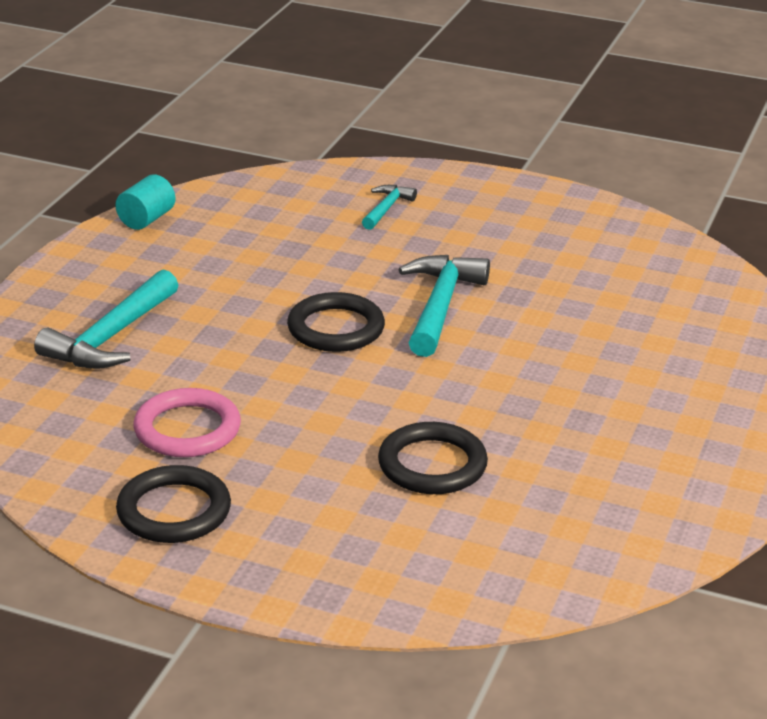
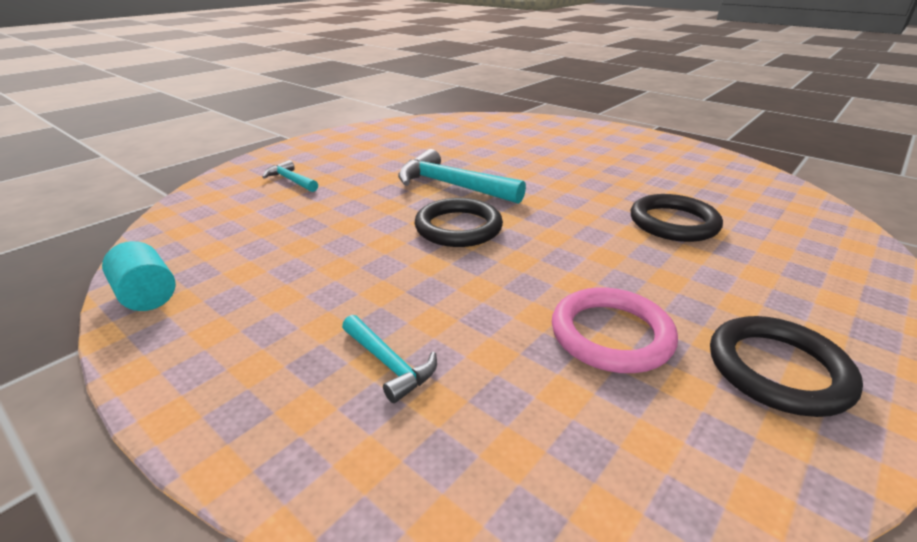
camera: 70 degrees left, 0 degrees up
turquoise hammer [34,270,179,369] -> turquoise hammer [342,315,437,403], size x0.54

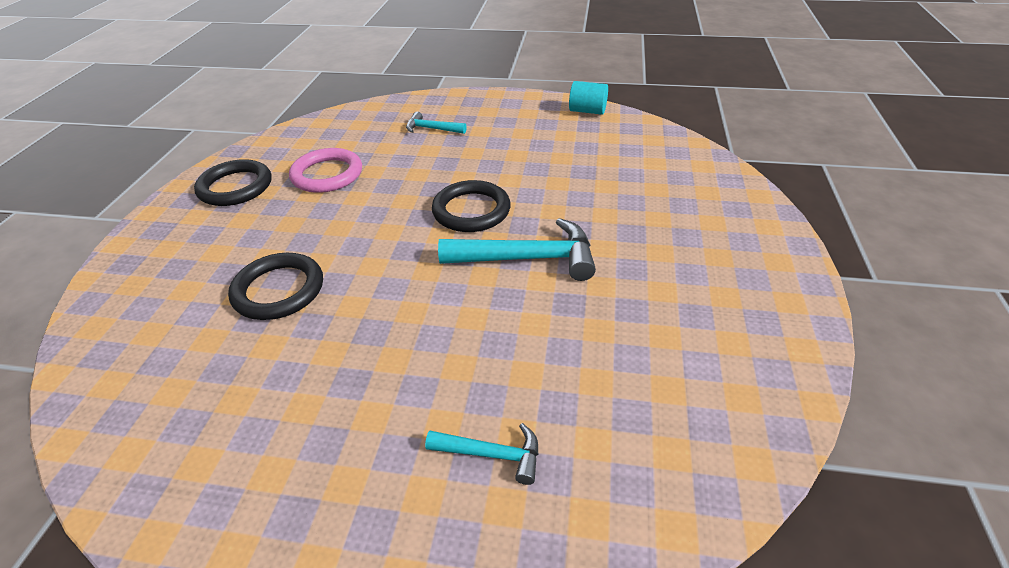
camera: 150 degrees right, 10 degrees up
turquoise hammer [262,160,318,192] -> turquoise hammer moved to [425,423,538,485]

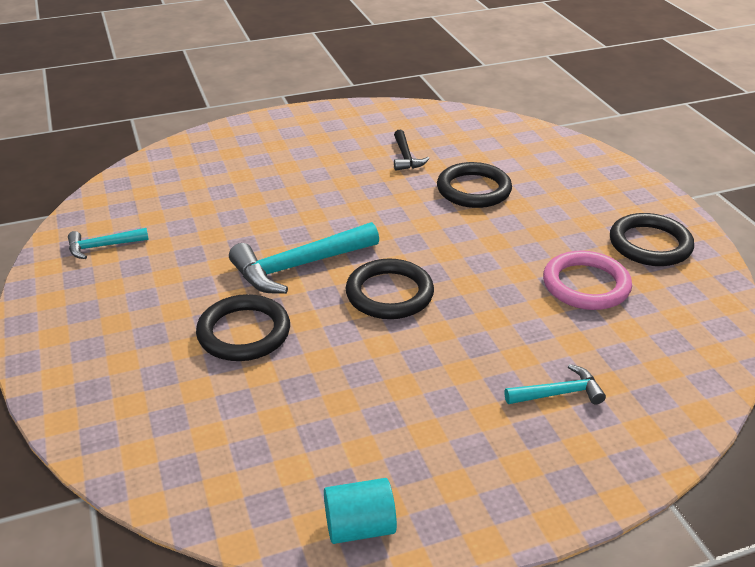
camera: 150 degrees right, 5 degrees down
turquoise hammer [425,423,538,485] -> turquoise hammer moved to [68,228,149,259]
none -> black ring [196,294,290,361]
none -> black hammer [394,130,430,170]

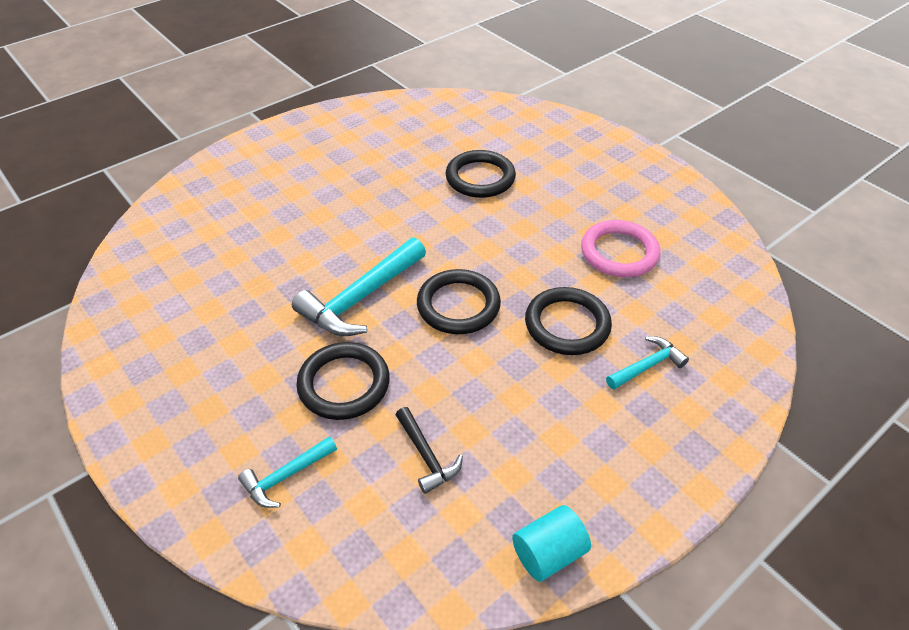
camera: 20 degrees left, 10 degrees up
turquoise hammer [68,228,149,259] -> turquoise hammer moved to [238,436,337,508]
black hammer [394,130,430,170] -> black hammer moved to [396,407,463,494]
black ring [610,213,694,266] -> black ring moved to [525,287,612,355]

